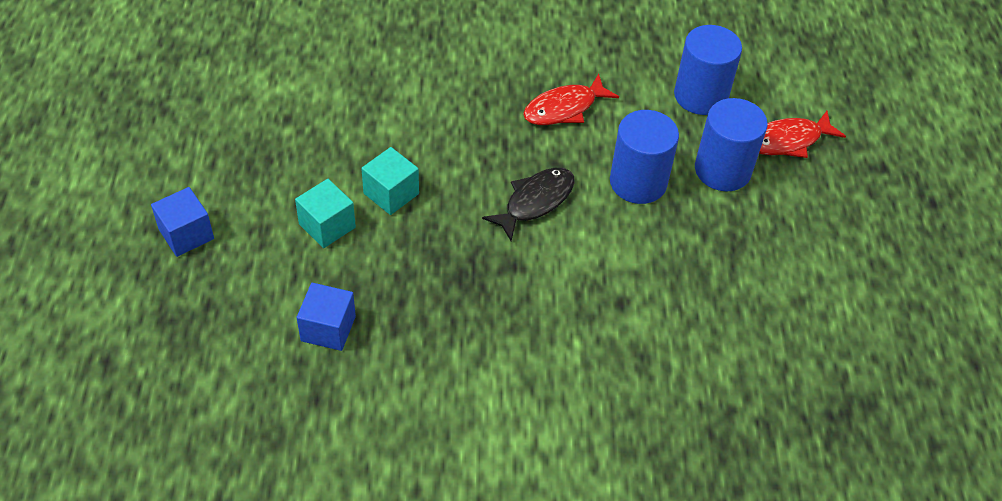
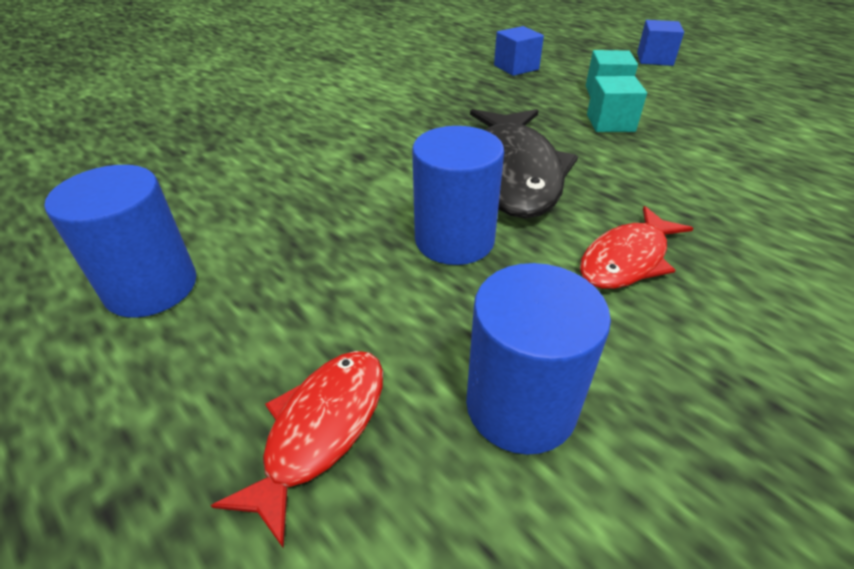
camera: 140 degrees right, 10 degrees down
black fish [482,168,575,241] -> black fish [470,109,578,219], size x1.70
red fish [523,74,619,125] -> red fish turned 150 degrees counterclockwise [580,206,693,289]
blue cylinder [695,98,768,191] -> blue cylinder moved to [45,165,196,318]

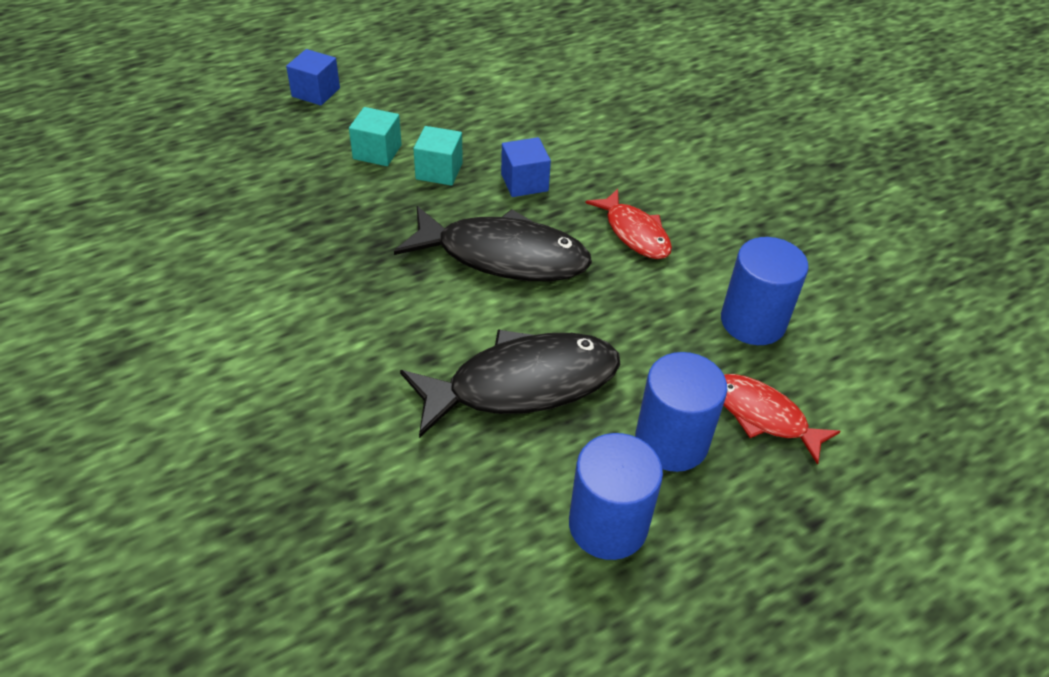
camera: 80 degrees left, 5 degrees up
blue cylinder [412,126,504,265] -> blue cylinder moved to [635,352,727,472]
blue cube [494,26,544,76] -> blue cube moved to [501,137,551,197]
none -> black fish [400,330,620,438]

